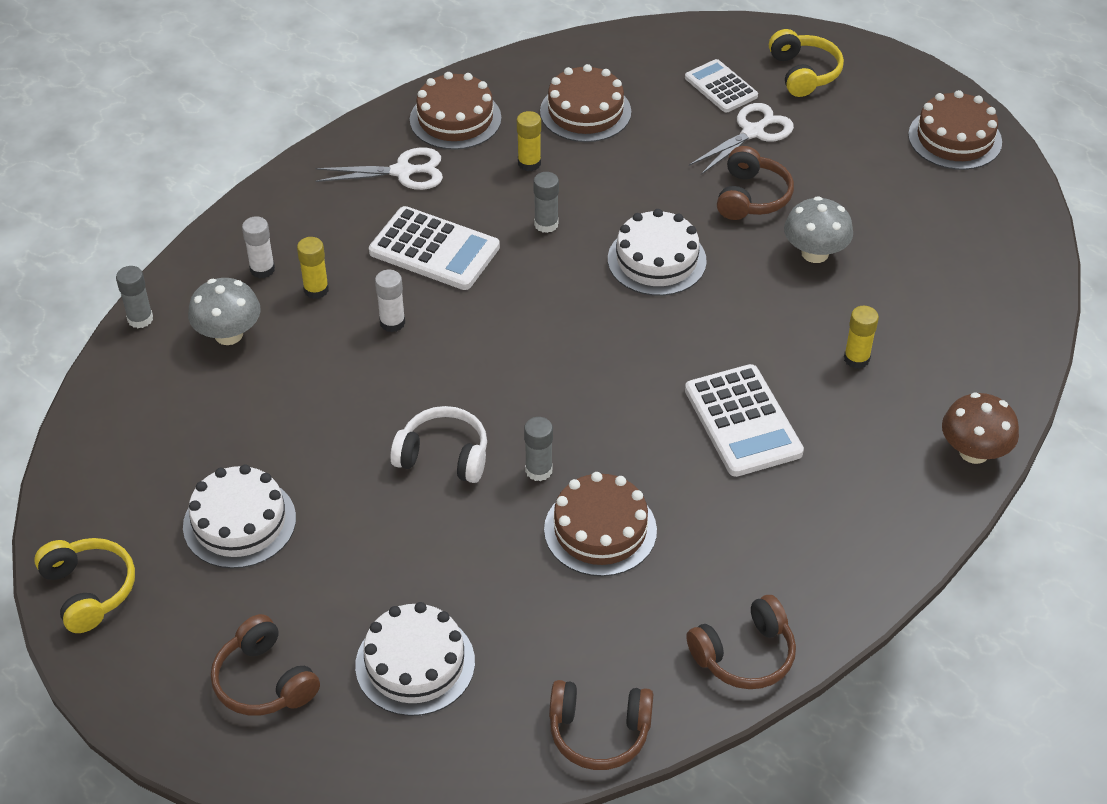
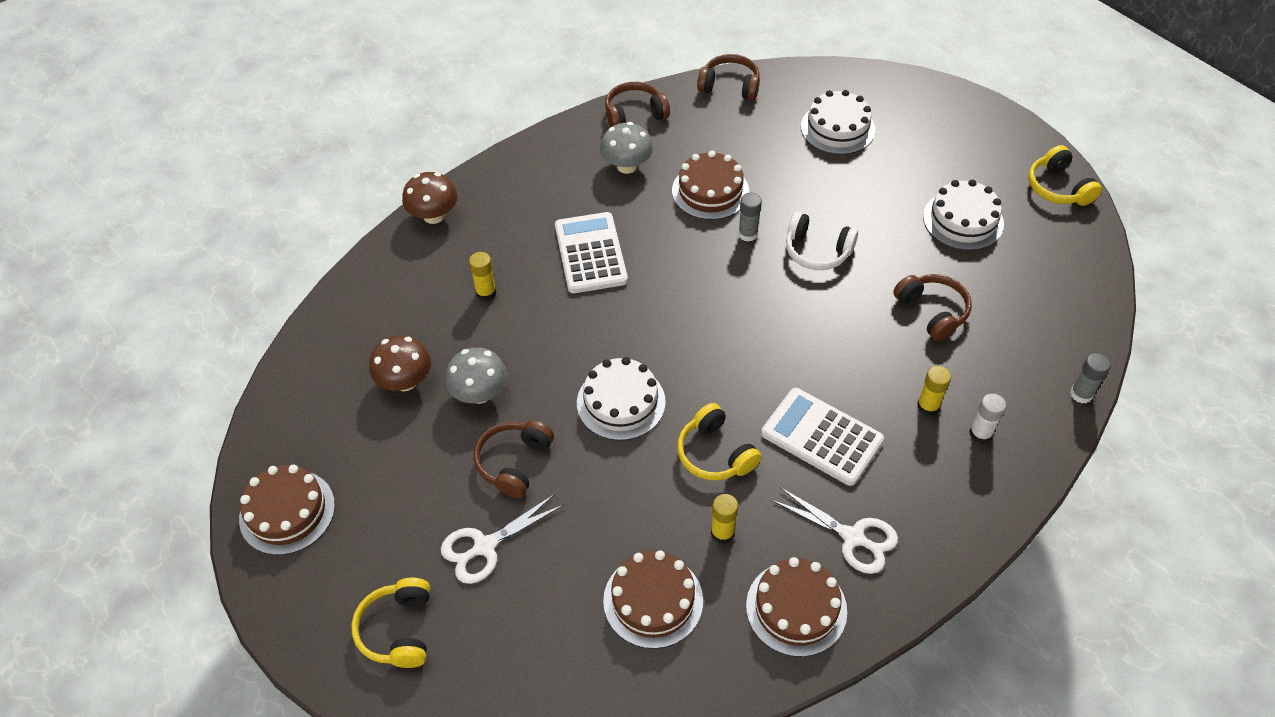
camera: 170 degrees left, 5 degrees up
grey mushroom [188,278,261,345] -> grey mushroom moved to [600,122,653,174]
brown headphones [211,614,320,716] -> brown headphones moved to [893,274,972,342]
white scissors [315,147,443,190] -> white scissors turned 150 degrees counterclockwise [771,487,898,574]
white glue stick [375,270,405,332] -> none
grey glue stick [533,172,559,233] -> yellow headphones [677,403,761,480]
white calculator [685,59,758,113] -> none
none -> brown mushroom [369,335,431,391]

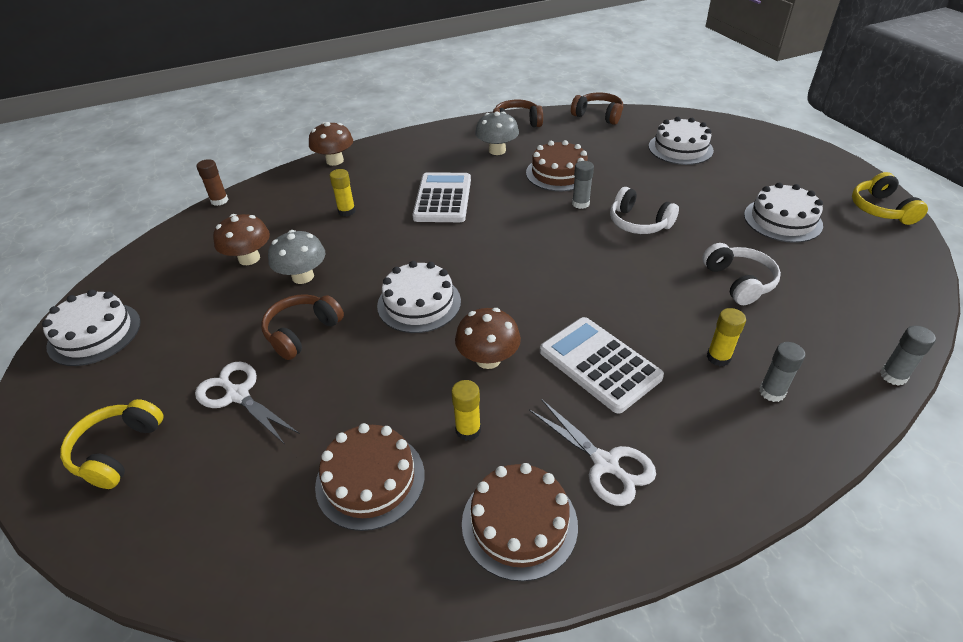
camera: 15 degrees right, 10 degrees down
brown cake [239,465,335,555] -> white cake [42,290,141,366]
white scissors [441,494,564,584] -> white scissors turned 60 degrees clockwise [195,362,300,443]
yellow headphones [677,403,761,480] -> brown mushroom [455,308,521,369]
brown headphones [893,274,972,342] -> white headphones [702,243,781,305]
white glue stick [969,393,1006,444] -> grey glue stick [759,342,805,402]
none -> brown glue stick [197,159,228,206]

